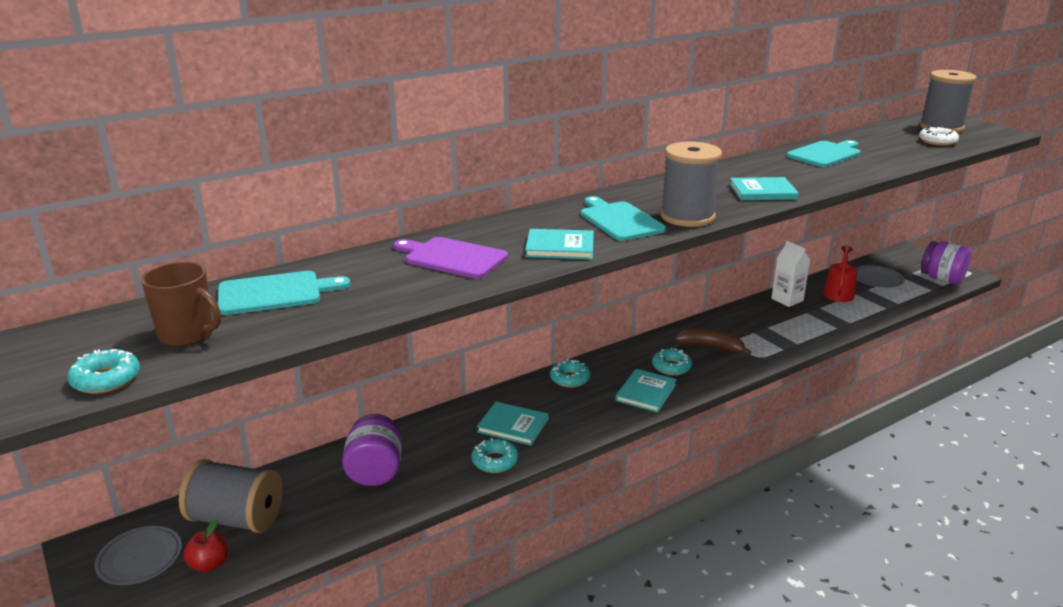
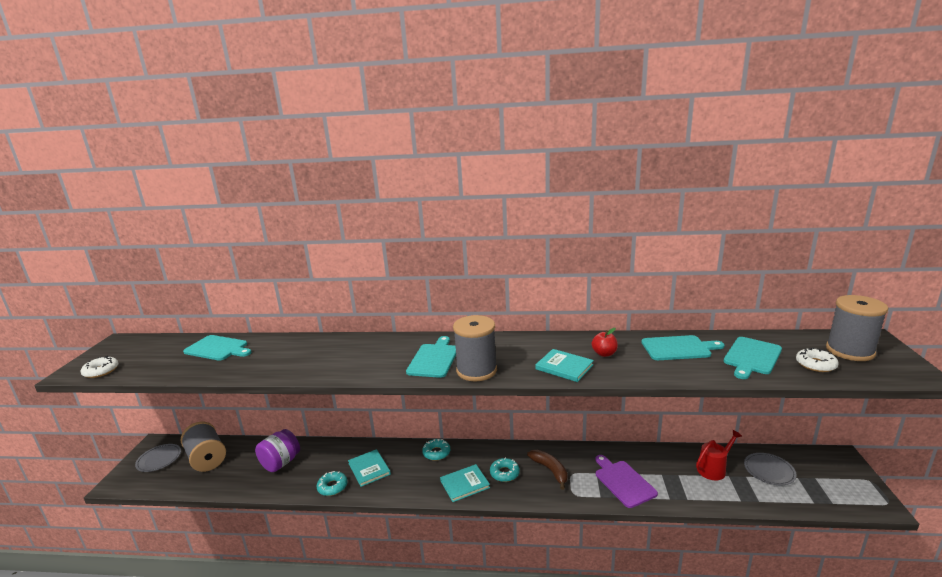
camera: 40 degrees right, 5 degrees down
turquoise donut [68,349,140,394] -> white donut [81,356,118,378]
brown mug [141,262,221,346] -> none
red apple [184,519,228,572] -> red apple moved to [592,328,618,357]
purple cutting board [393,237,508,279] -> purple cutting board moved to [595,455,658,508]
turquoise book [525,229,594,259] -> none
white carton [771,241,810,307] -> none
purple jar [921,241,972,285] -> none
none -> turquoise cutting board [724,337,782,379]

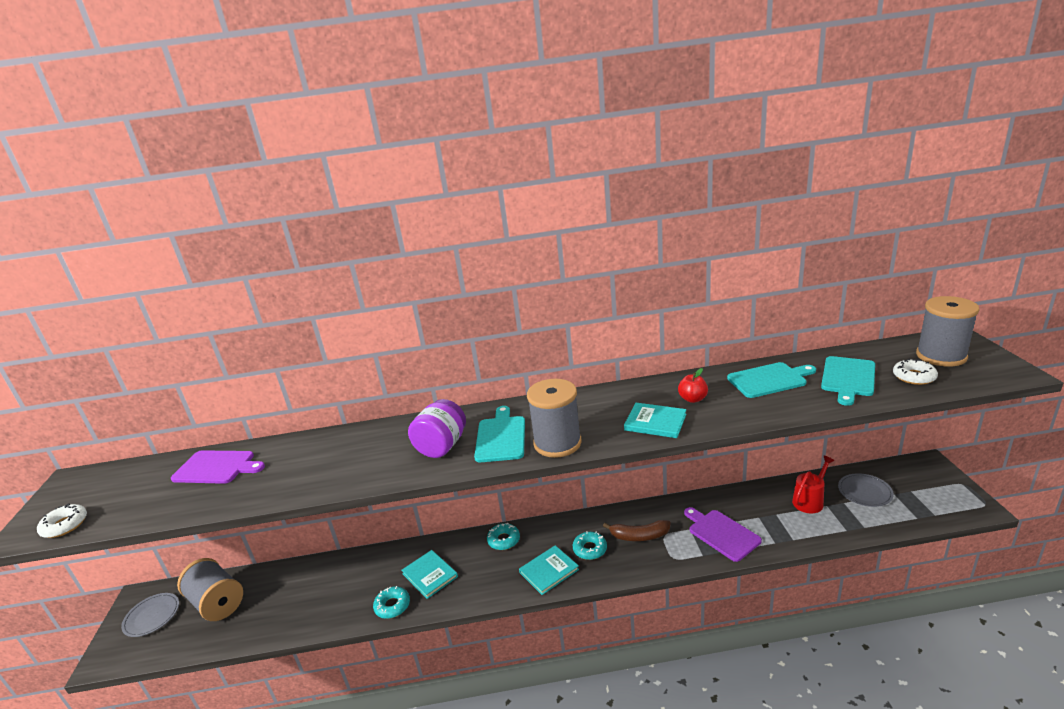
camera: 10 degrees left, 5 degrees up
turquoise cutting board [183,335,252,361] -> purple cutting board [171,450,265,484]
purple jar [255,429,300,472] -> purple jar moved to [408,399,466,458]
brown banana [527,450,568,490] -> brown banana turned 135 degrees clockwise [603,520,671,541]

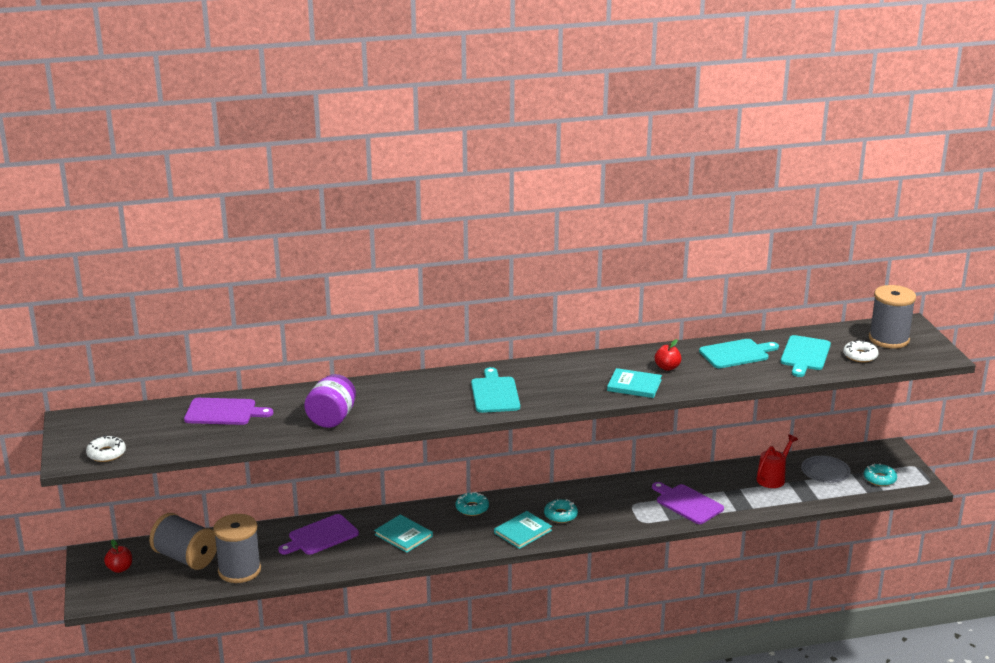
camera: 10 degrees left, 0 degrees up
grey plate [121,593,179,637] -> red apple [104,539,132,573]
turquoise donut [373,586,410,619] -> turquoise donut moved to [864,463,897,486]
purple jar [408,399,466,458] -> purple jar moved to [304,374,356,428]
grey spool [527,379,582,458] -> grey spool moved to [213,514,261,583]
brown banana [603,520,671,541] -> none
none -> purple cutting board [278,514,359,555]

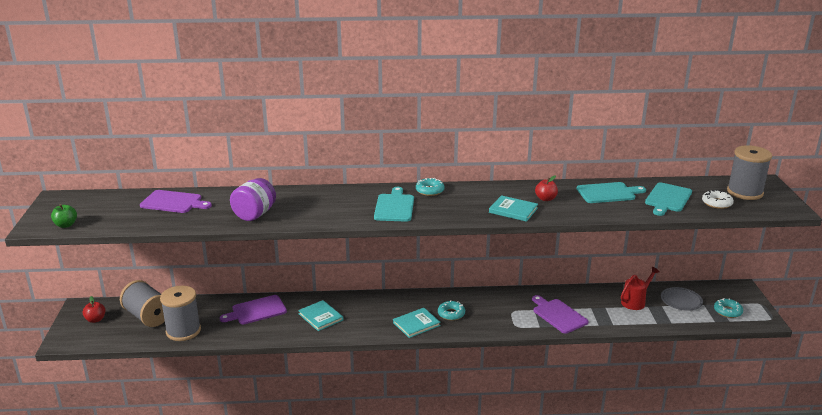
camera: 10 degrees right, 0 degrees up
white donut [86,435,126,462] -> green apple [51,204,77,228]
turquoise donut [455,492,489,516] -> turquoise donut moved to [416,178,445,196]

